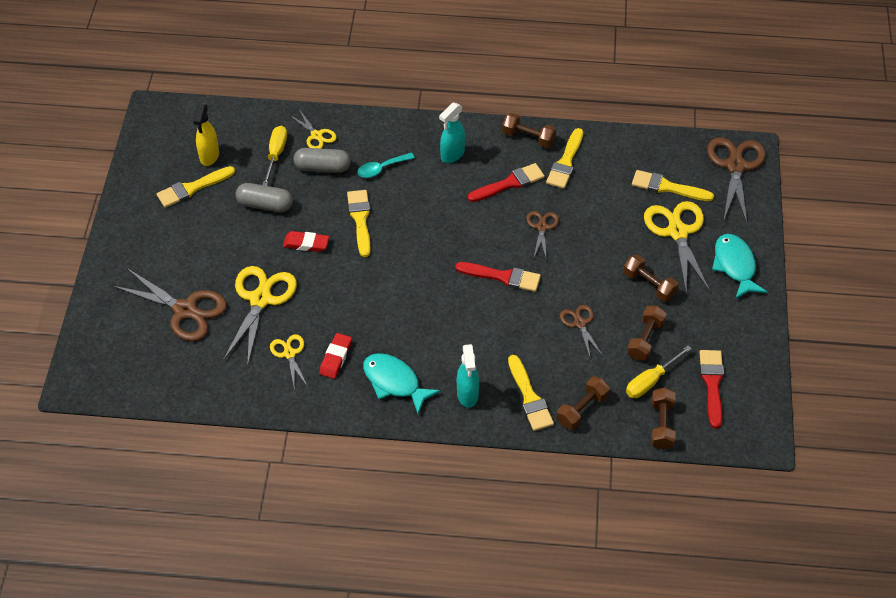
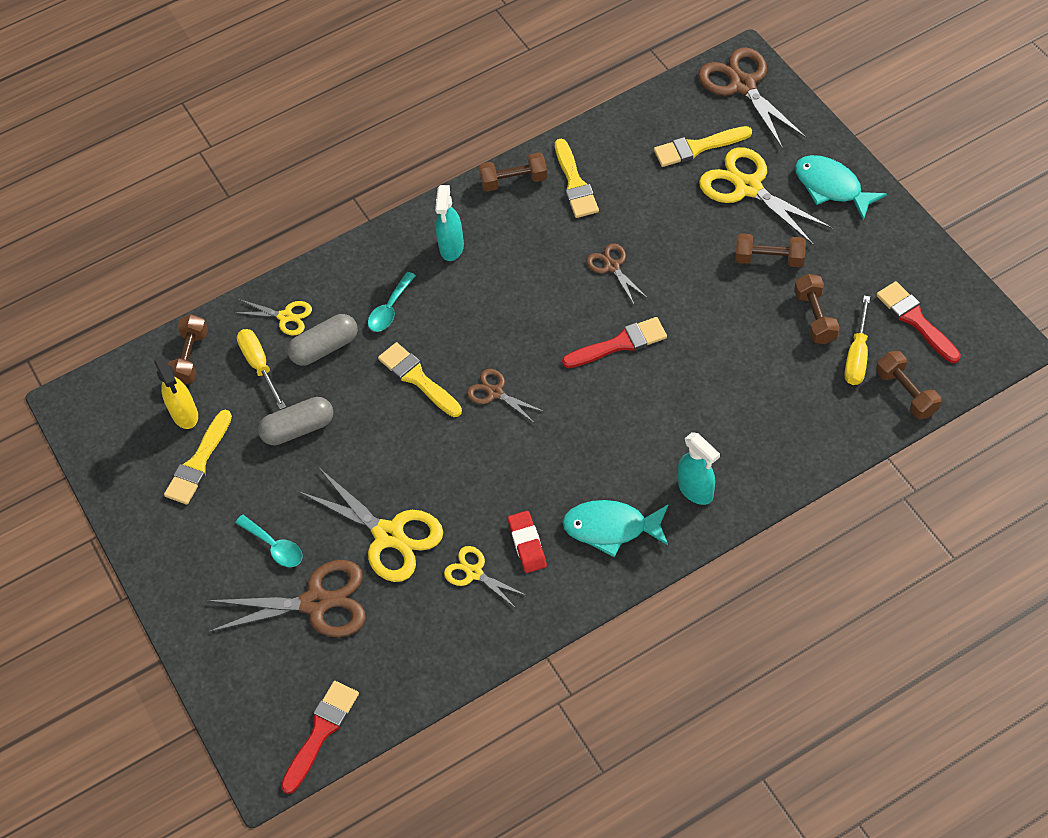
camera: 30 degrees left, 5 degrees up
yellow scissors [223,266,297,366] -> yellow scissors turned 150 degrees clockwise [299,468,443,582]
red eraser [283,231,329,252] -> none
red brush [468,163,545,202] -> red brush moved to [281,681,359,794]
yellow brush [508,355,554,431] -> none
brown dumbbell [556,376,610,430] -> brown dumbbell moved to [167,314,208,385]
brown scissors [560,305,603,357] -> brown scissors moved to [467,369,545,423]
none -> turquoise spoon [235,515,303,567]

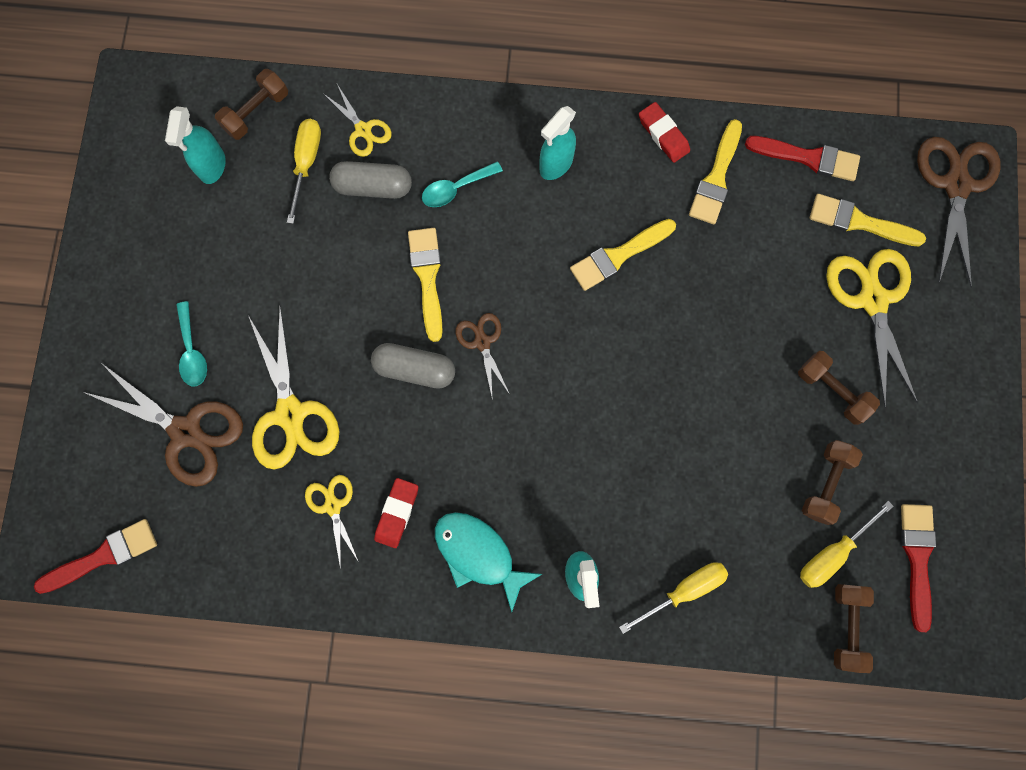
camera: 30 degrees right, 20 degrees up
yellow spray bottle [154,356,198,429] -> turquoise spray bottle [165,106,226,184]
yellow brush [164,410,232,505] -> yellow brush moved to [570,219,676,291]
grey capsule [258,397,334,445] -> grey capsule moved to [371,343,455,389]
brown dumbbell [479,152,547,192] -> red eraser [639,102,690,163]
red brush [562,317,667,368] -> red brush moved to [745,136,860,181]
brown scissors [586,243,648,306] -> none
turquoise fish [795,155,887,221] -> none
none -> yellow screwdriver [619,562,728,634]

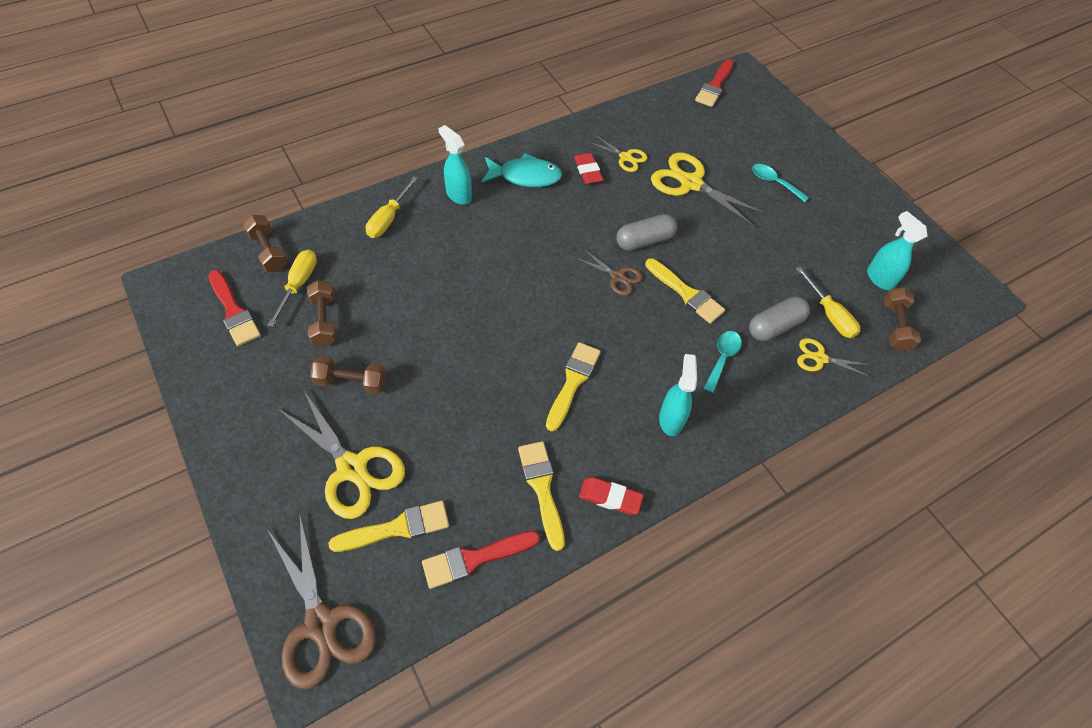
camera: 140 degrees right, 20 degrees down
brown scissors [83,364,243,487] -> none

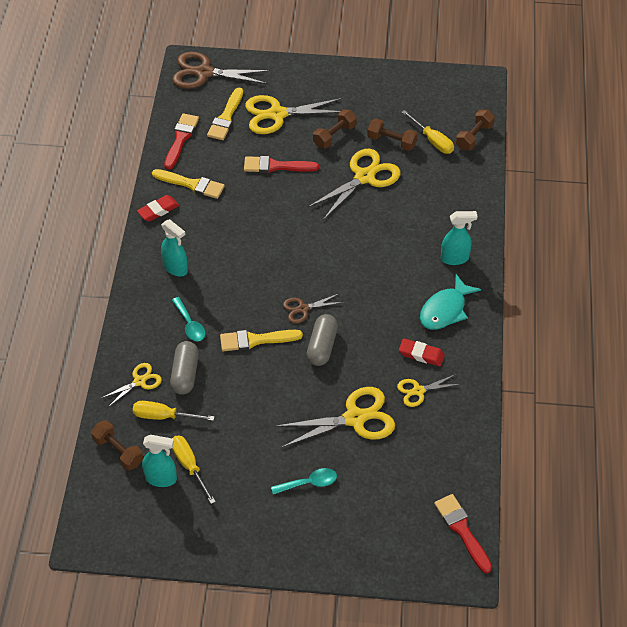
camera: 130 degrees right, 5 degrees down
red brush [209,270,261,346] -> red brush moved to [244,156,319,173]
brown dumbbell [243,215,288,272] -> brown dumbbell turned 60 degrees counterclockwise [456,110,495,150]
yellow screwdriver [366,176,418,238] -> yellow screwdriver moved to [172,435,216,504]
yellow brush [546,342,601,431] -> none
none -> yellow scissors [308,149,401,220]

